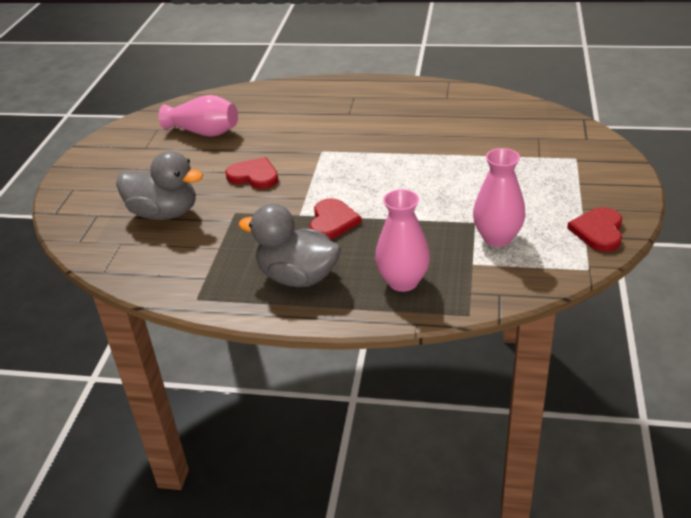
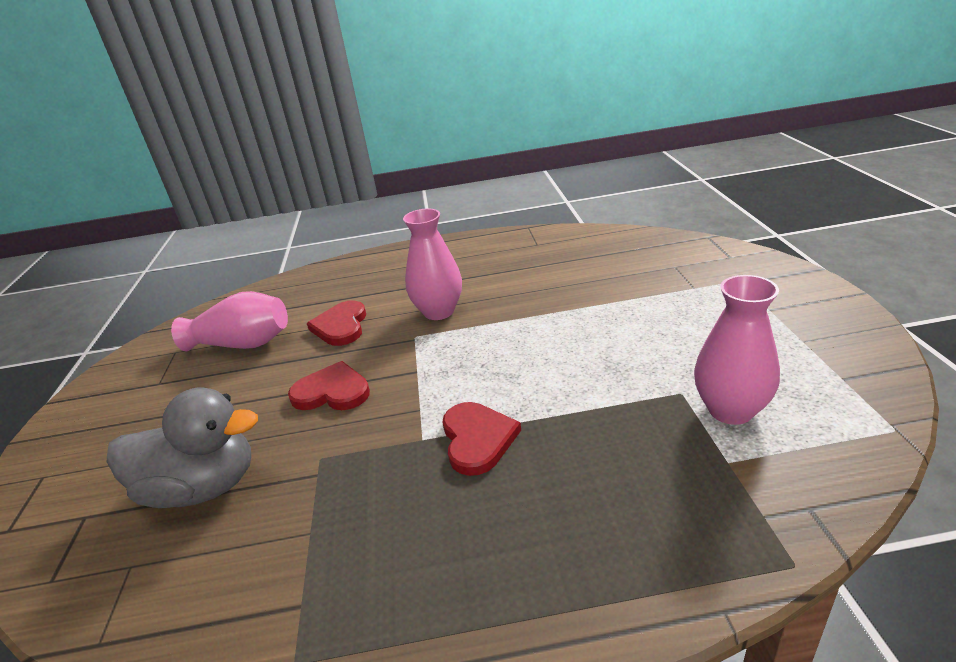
camera: 15 degrees left, 5 degrees down
grey duck [239,204,341,287] -> none
pink vase [375,189,430,292] -> pink vase moved to [403,208,462,320]
red heart [567,207,622,252] -> red heart moved to [307,301,366,346]

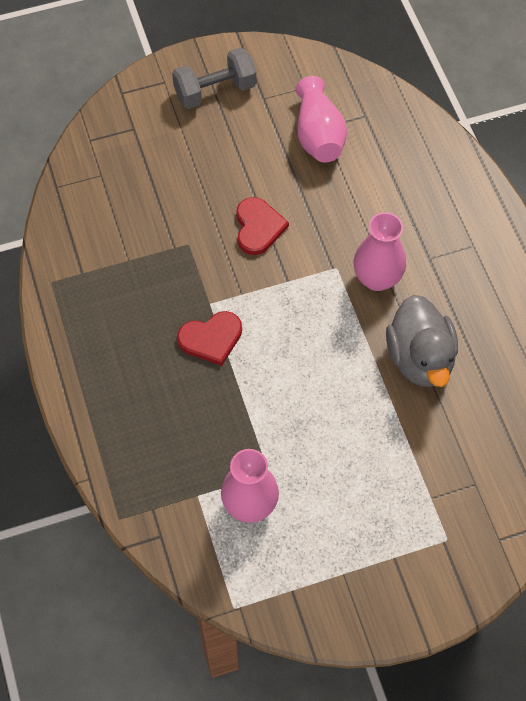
camera: 75 degrees right, 30 degrees up
grey duck [107,387,258,508] -> grey duck moved to [386,295,458,387]
red heart [307,301,366,346] -> none
none -> grey dumbbell [172,47,256,109]

